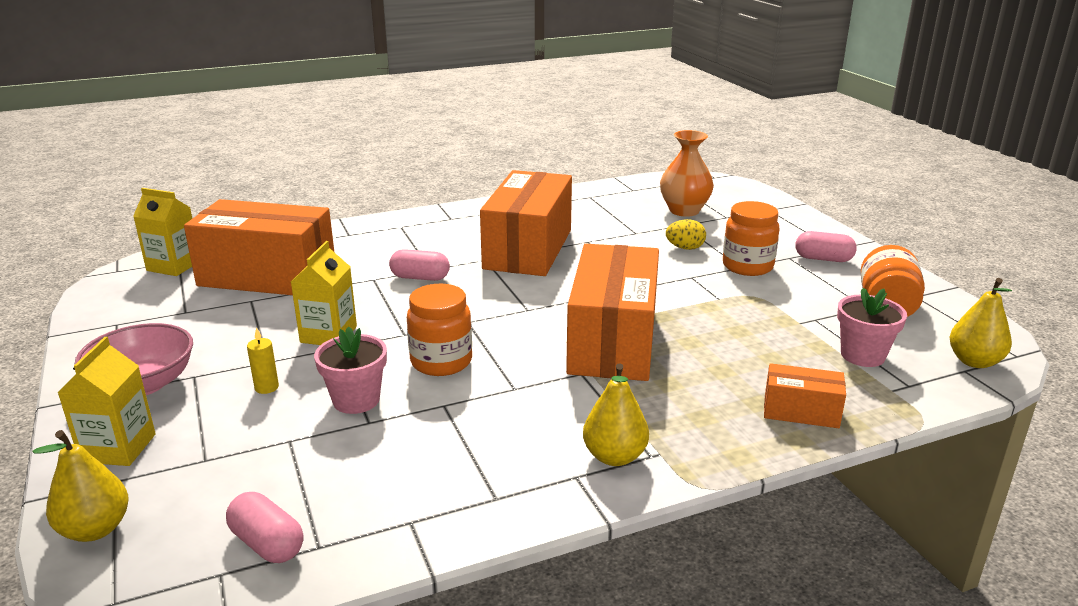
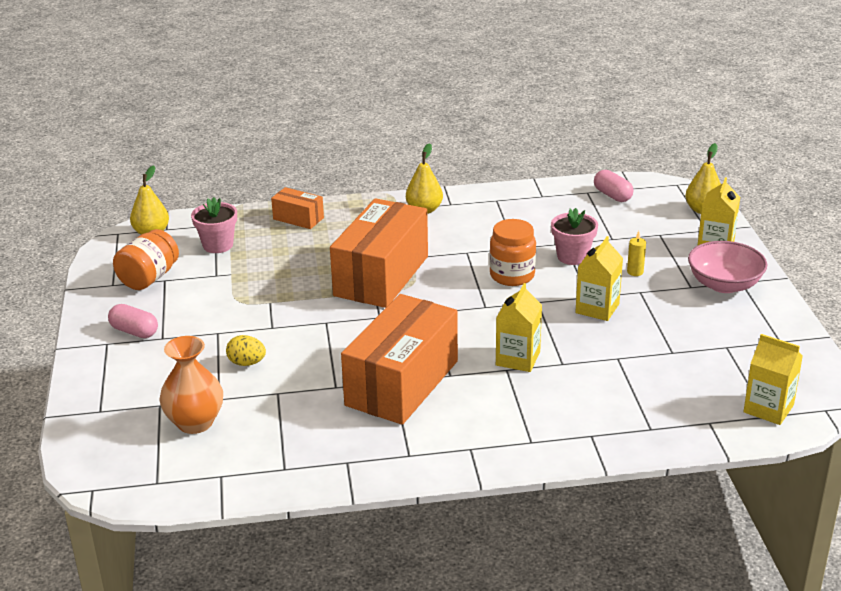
camera: 165 degrees left, 5 degrees up
orange box [184,199,334,295] -> none
pink capsule [389,249,450,281] -> yellow carton [496,283,542,372]
orange jar [723,201,780,276] -> none

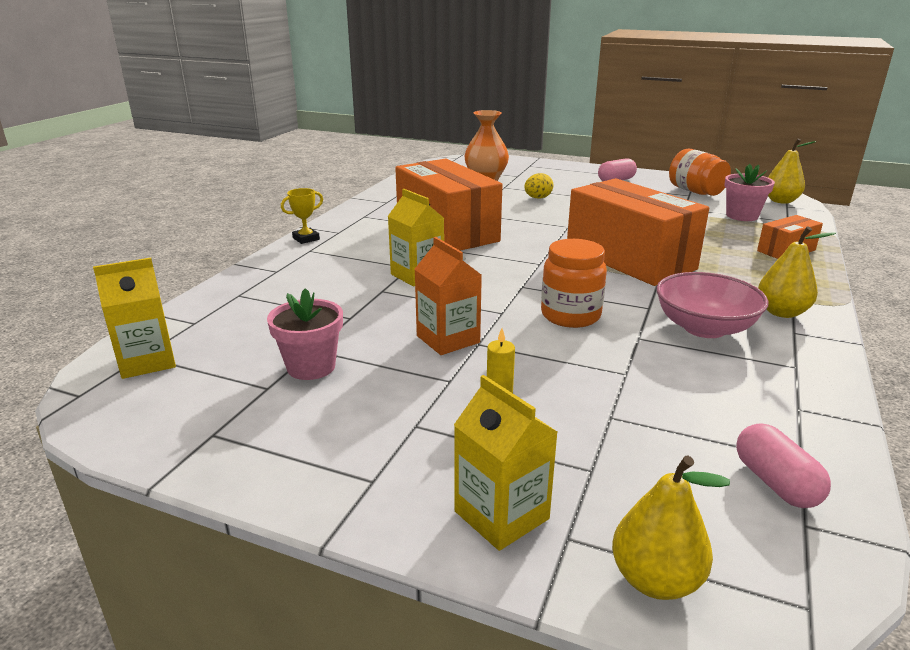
camera: 120 degrees right, 5 degrees down
pink flower pot [551,208,598,265] -> pink flower pot moved to [267,288,343,380]
yellow carton [575,236,623,321] -> orange carton [415,237,482,355]
pink capsule [594,170,633,202] -> pink capsule turned 75 degrees clockwise [736,423,831,508]
pink bowl [688,241,767,293] -> pink bowl moved to [656,272,769,338]
none -> yellow trophy [281,188,323,244]

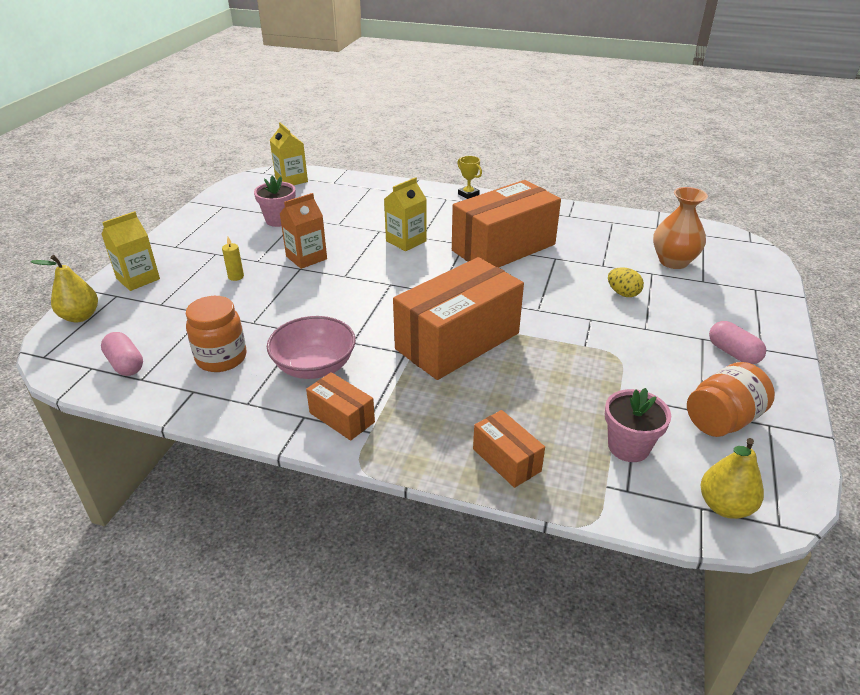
camera: 85 degrees right, 10 degrees up
orange jar [541,239,607,328] -> orange jar moved to [186,296,247,372]
pink capsule [736,423,831,508] -> pink capsule turned 75 degrees clockwise [101,332,143,376]
yellow pear [758,226,836,318] -> orange box [306,372,375,441]

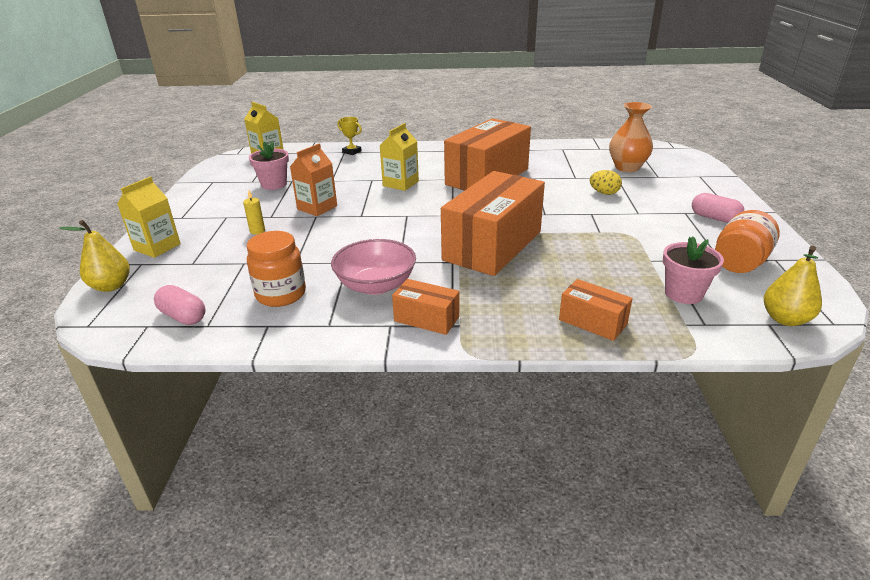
camera: 15 degrees left, 5 degrees down
yellow trophy [457,156,482,199] -> yellow trophy moved to [337,117,362,155]

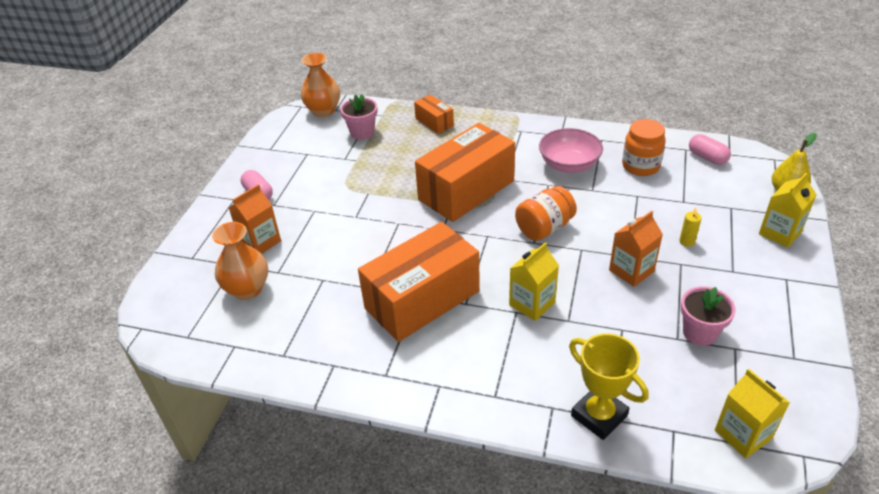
camera: 165 degrees left, 10 degrees up
yellow trophy [337,117,362,155] -> yellow trophy [569,333,648,440], size x1.80
orange box [392,279,459,335] -> none
yellow egg [589,170,622,195] -> none
orange jar [715,210,780,273] -> orange jar moved to [515,186,577,241]
yellow pear [764,246,822,326] -> orange vase [300,53,340,117]
none -> orange carton [229,184,281,254]

